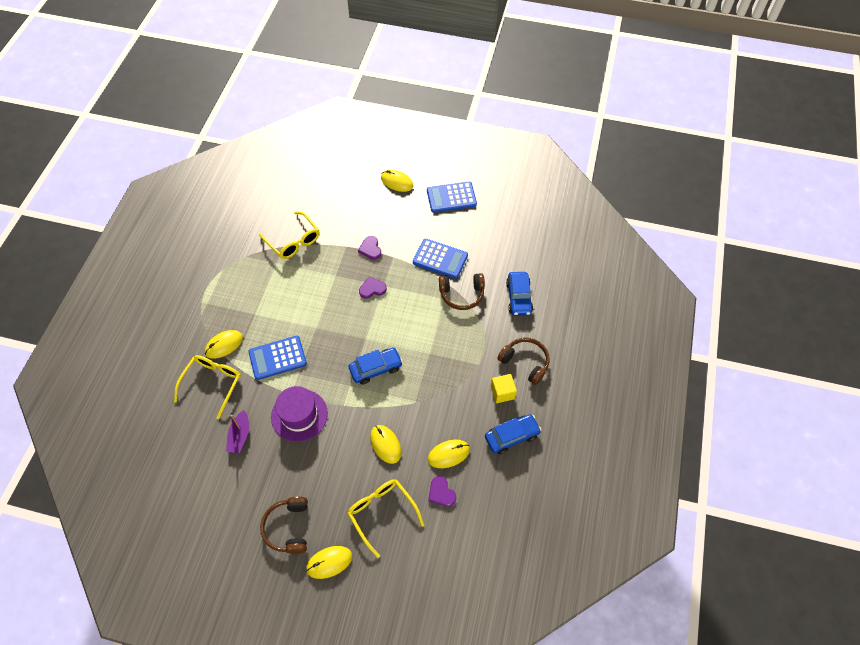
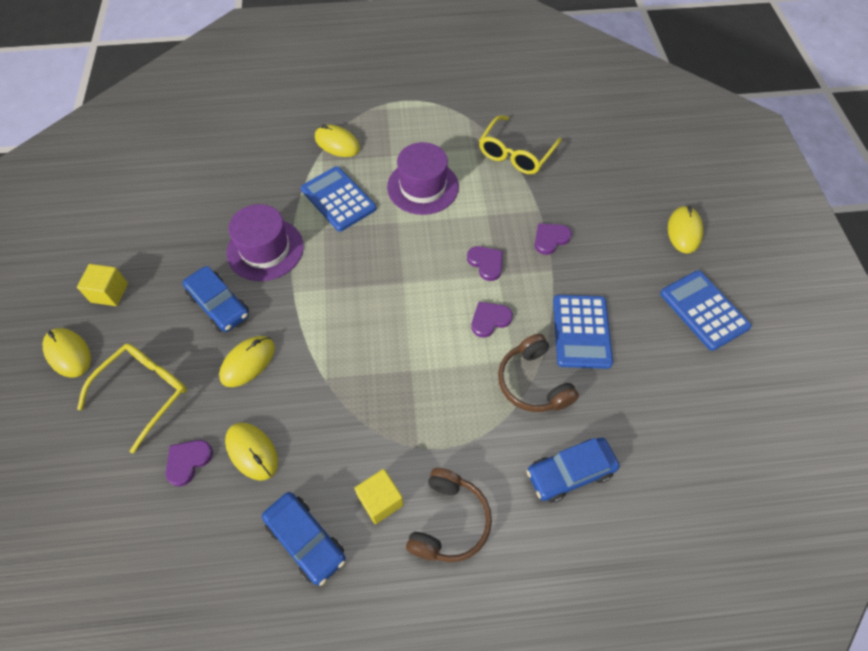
camera: 70 degrees right, 0 degrees up
yellow glasses [174,355,241,419] -> none
purple boat [226,410,249,453] -> none
brown headphones [260,496,308,554] -> yellow cube [77,264,128,306]
blue car [349,348,403,385] -> blue car moved to [182,266,249,332]
none -> purple hat [387,142,459,215]
none -> purple heart [471,302,513,338]

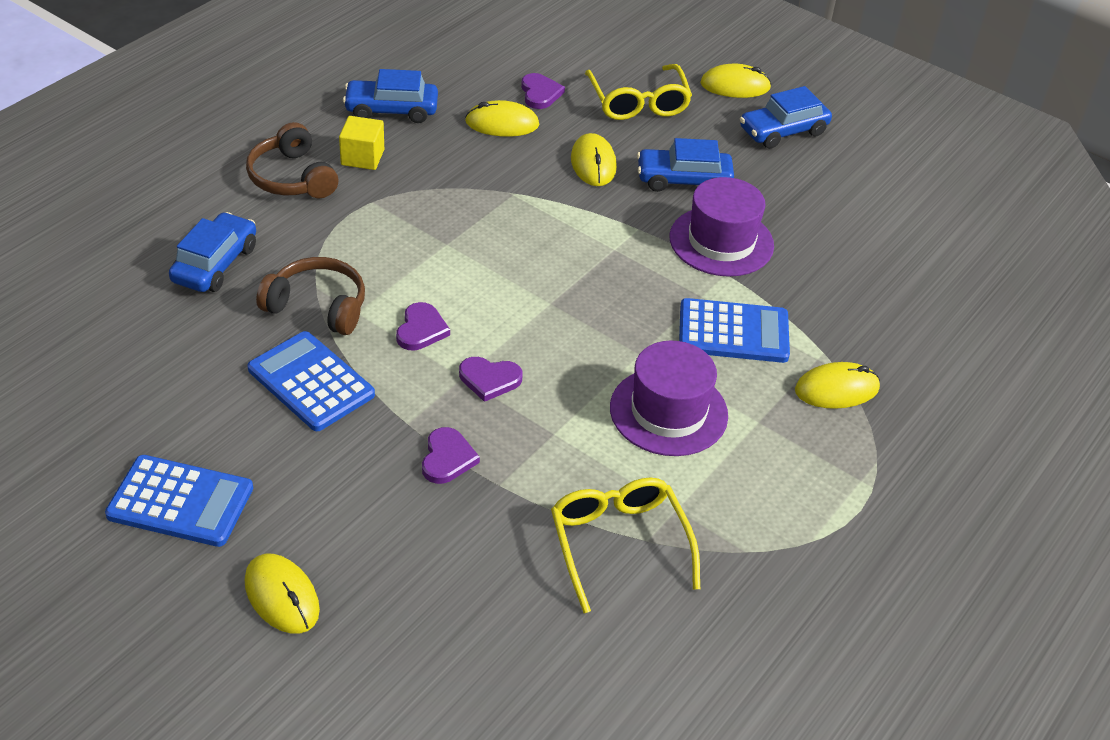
camera: 130 degrees right, 15 degrees down
yellow cube [77,264,128,306] -> blue car [740,86,832,149]

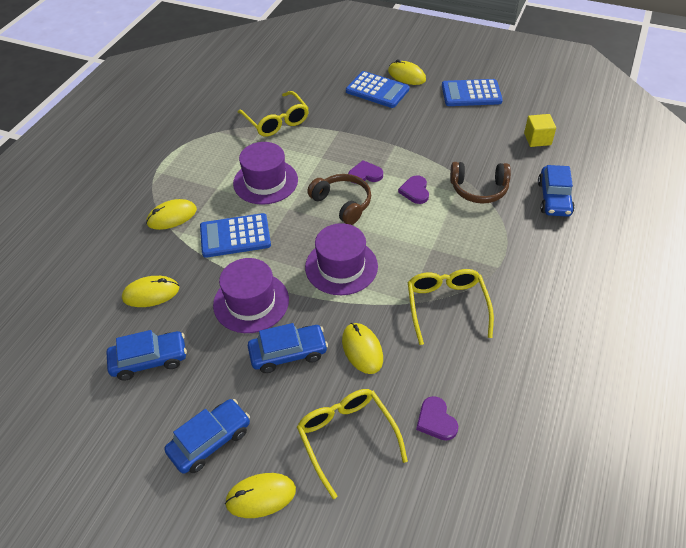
camera: 170 degrees right, 5 degrees up
brown headphones [246,122,338,199] -> brown headphones moved to [307,174,371,225]
blue calculator [247,331,375,431] -> blue calculator moved to [346,71,410,108]
yellow cube [339,116,384,170] -> yellow cube moved to [524,114,556,147]
blue car [343,69,438,123] -> blue car moved to [106,330,187,381]
purple heart [422,427,480,484] -> none
yellow mouse [465,100,539,137] -> yellow mouse moved to [122,276,179,307]
none -> purple hat [305,223,378,295]
none -> yellow glasses [408,269,494,345]

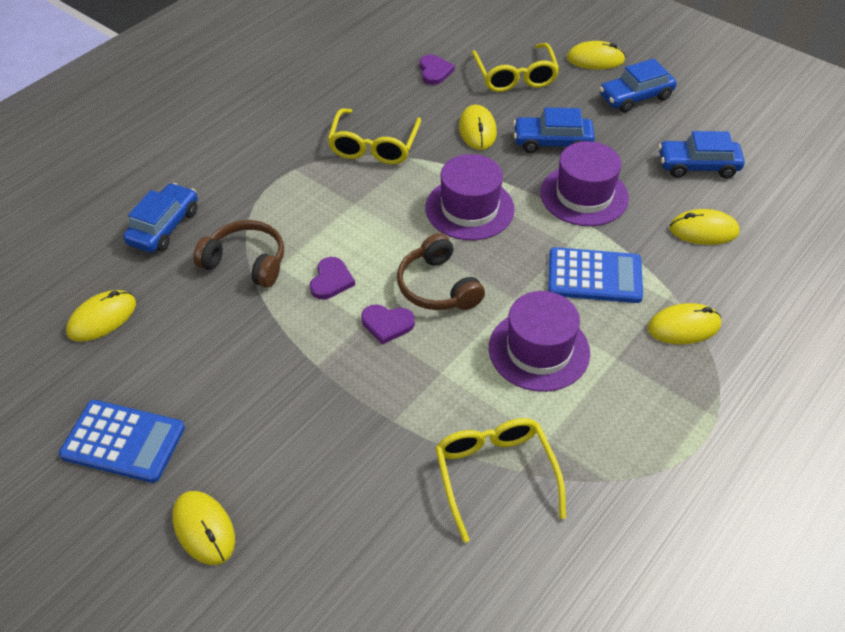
camera: 165 degrees left, 0 degrees up
blue calculator [346,71,410,108] -> none
yellow cube [524,114,556,147] -> yellow mouse [66,290,136,342]

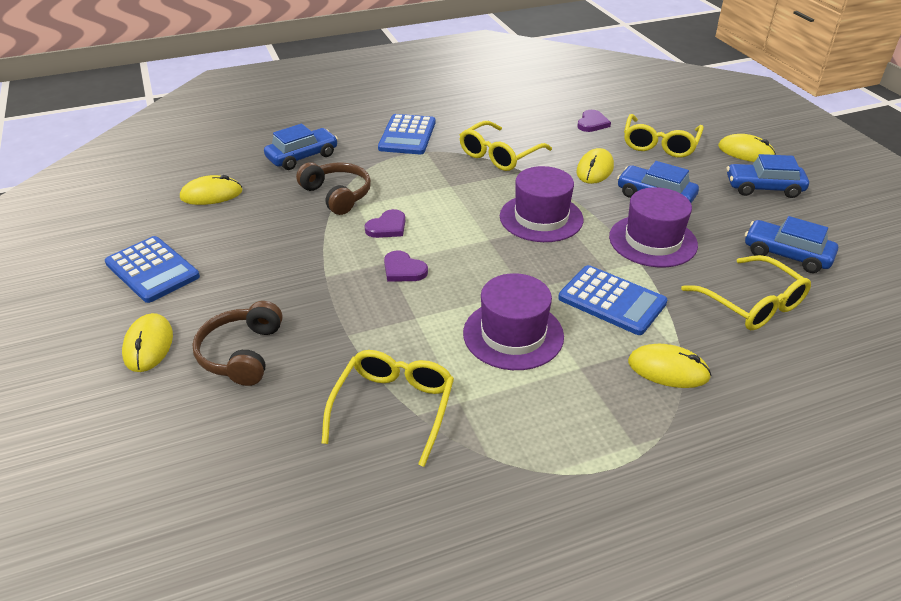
camera: 30 degrees right, 10 degrees down
brown headphones [397,233,485,310] -> brown headphones moved to [192,301,283,386]
yellow mouse [669,209,740,245] -> yellow glasses [681,255,811,330]
none -> blue calculator [378,114,435,154]

